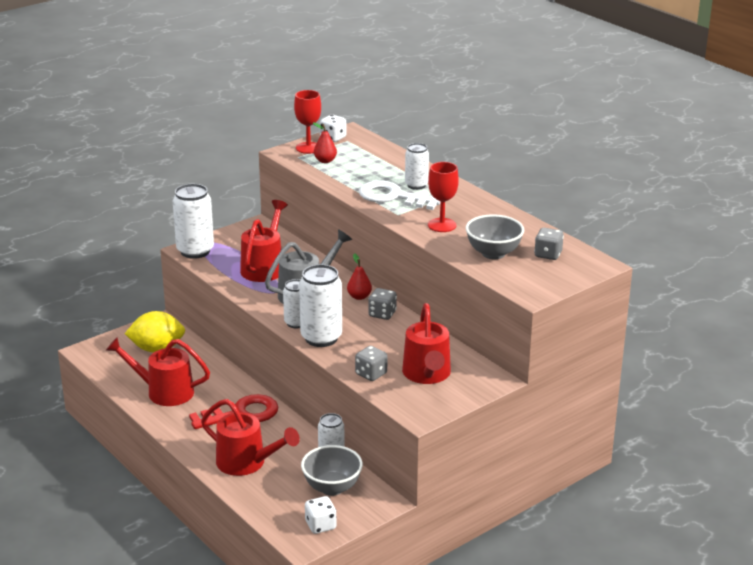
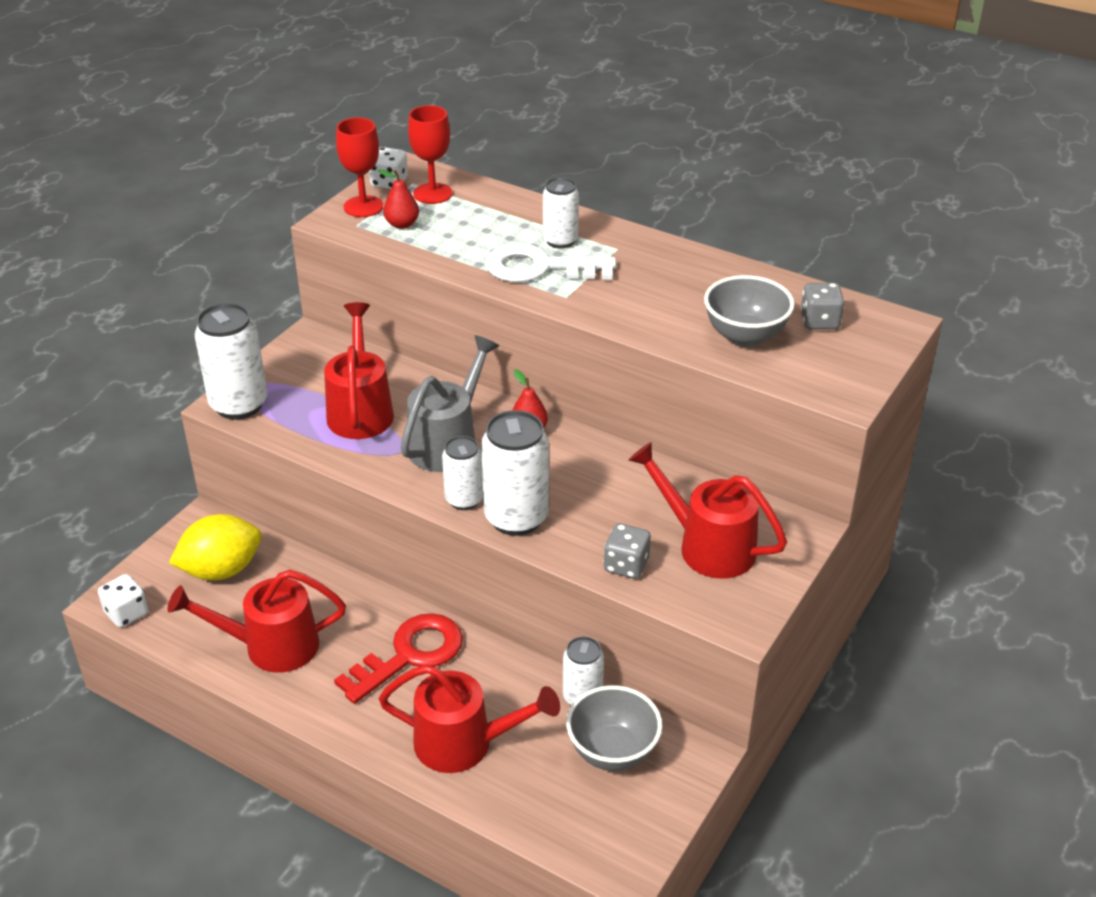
camera: 20 degrees left, 10 degrees up
white dice [305,496,337,534] -> white dice moved to [98,574,148,628]
grey dice [368,288,397,320] -> none
red watering can [402,303,451,384] -> red watering can turned 150 degrees clockwise [629,442,787,579]
red goblet [428,162,459,232] -> red goblet moved to [408,105,452,204]

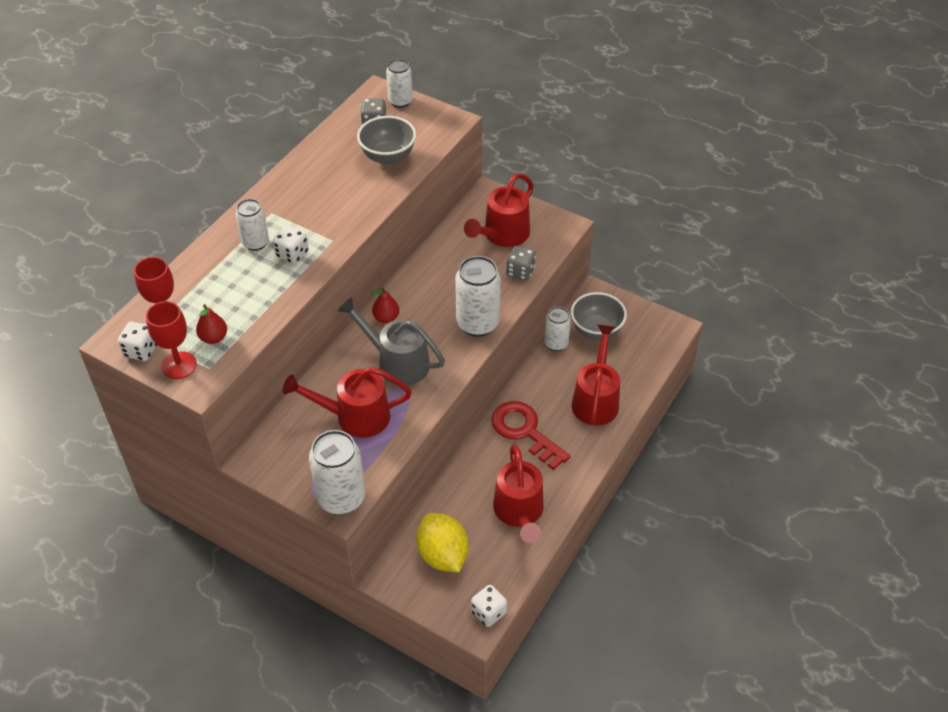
camera: 90 degrees left, 10 degrees up
white can [442,436,483,510] -> white can moved to [386,59,413,108]
white key [485,243,616,282] -> white dice [273,225,309,264]

